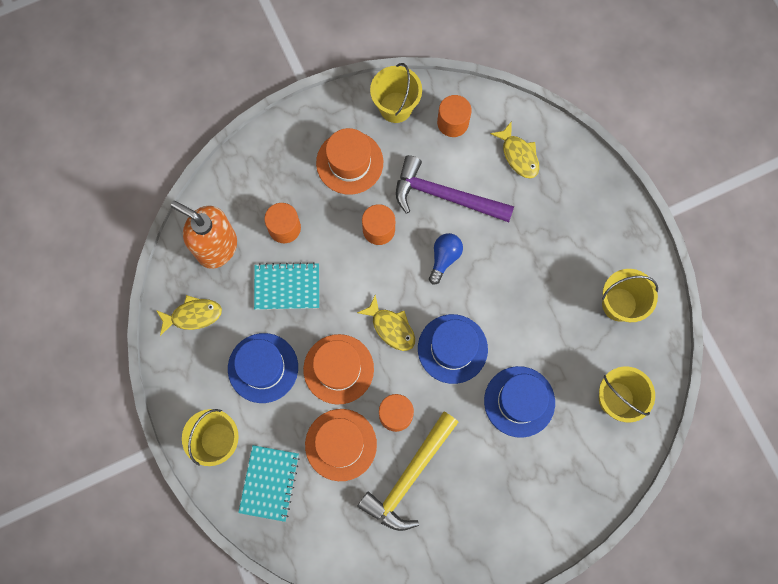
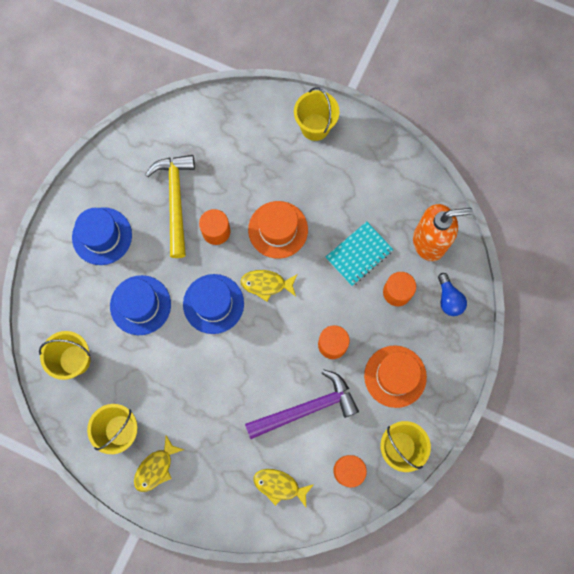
camera: 140 degrees right, 0 degrees up
yellow fish [156,295,222,336] -> yellow fish moved to [134,435,184,492]
blue hat [228,333,298,403] -> blue hat moved to [72,207,132,265]
turquoise notebook [238,445,300,522] -> none
orange hat [305,409,377,481] -> none
blue light bulb [429,233,463,284] -> blue light bulb moved to [438,273,467,316]

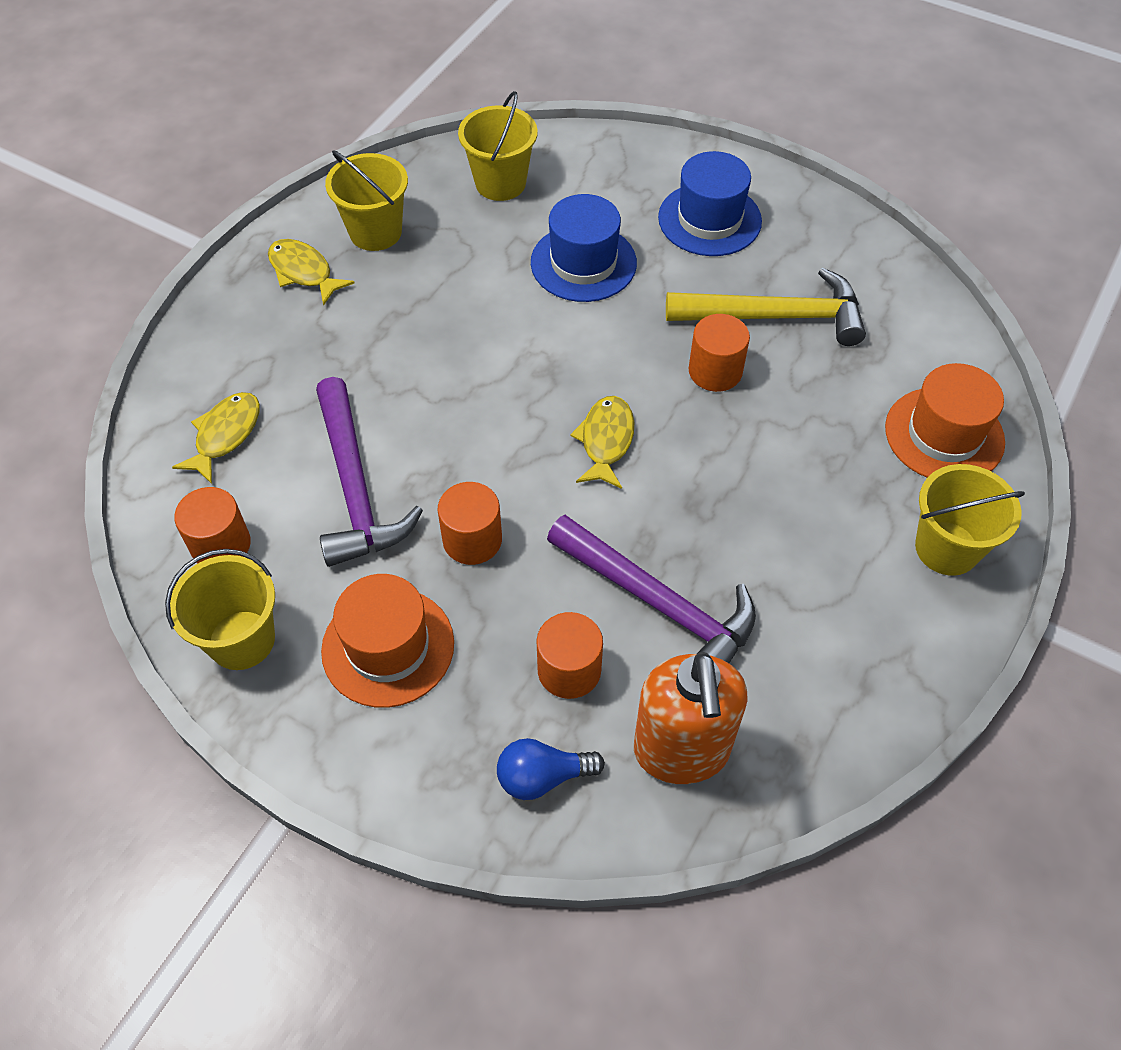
camera: 95 degrees right, 20 degrees down
blue hat [183,274,244,334] -> none
orange hat [248,201,308,259] -> orange hat moved to [885,363,1005,477]
turquoise notebook [326,222,393,286] -> purple hammer [547,515,756,663]

